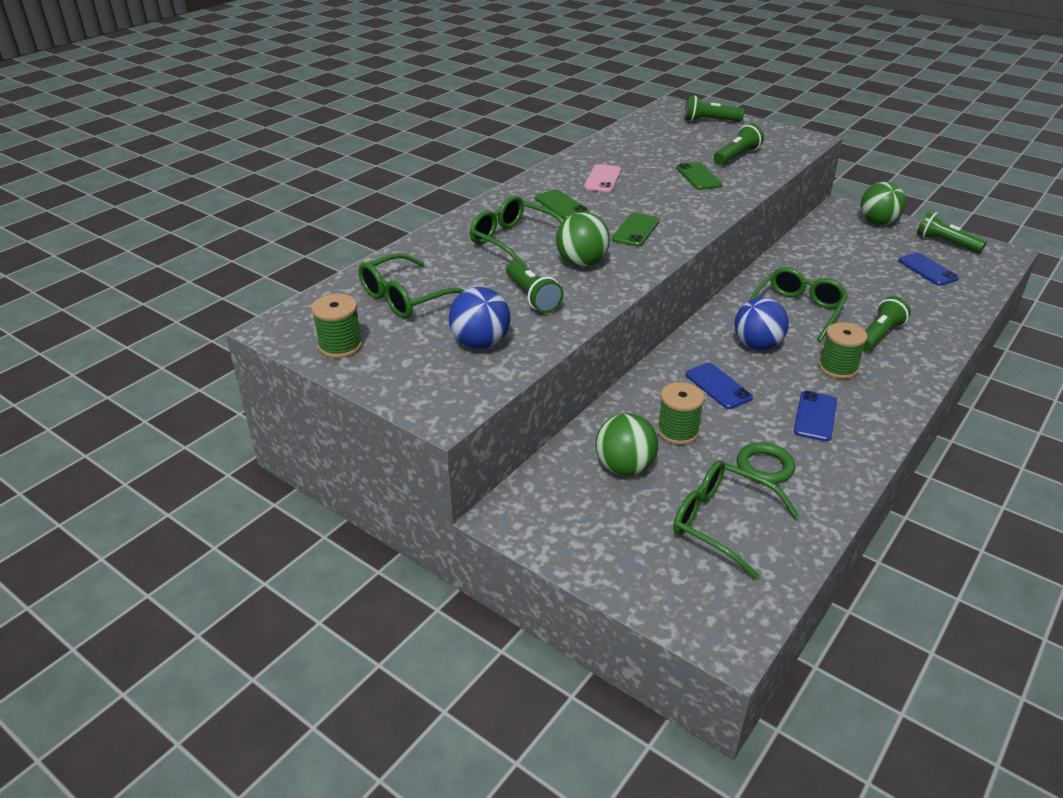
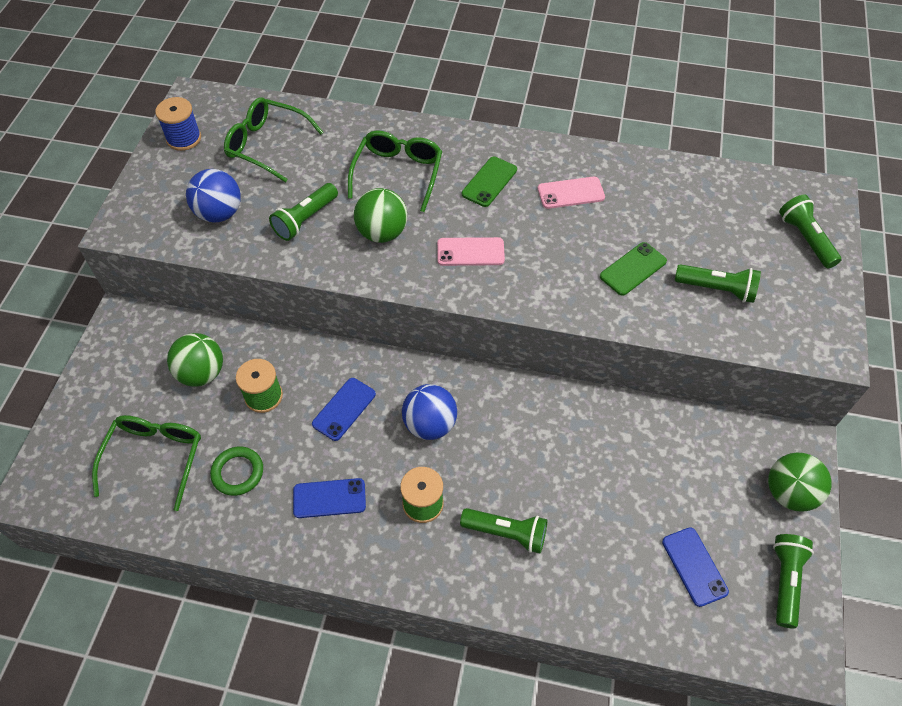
camera: 65 degrees right, 20 degrees up
green spool [311,294,362,358] -> blue spool [155,97,201,151]
green phone [612,213,660,247] -> pink phone [437,237,505,266]
green glasses [750,267,848,342] -> none
blue phone [898,253,959,286] -> blue phone turned 60 degrees counterclockwise [662,527,729,607]

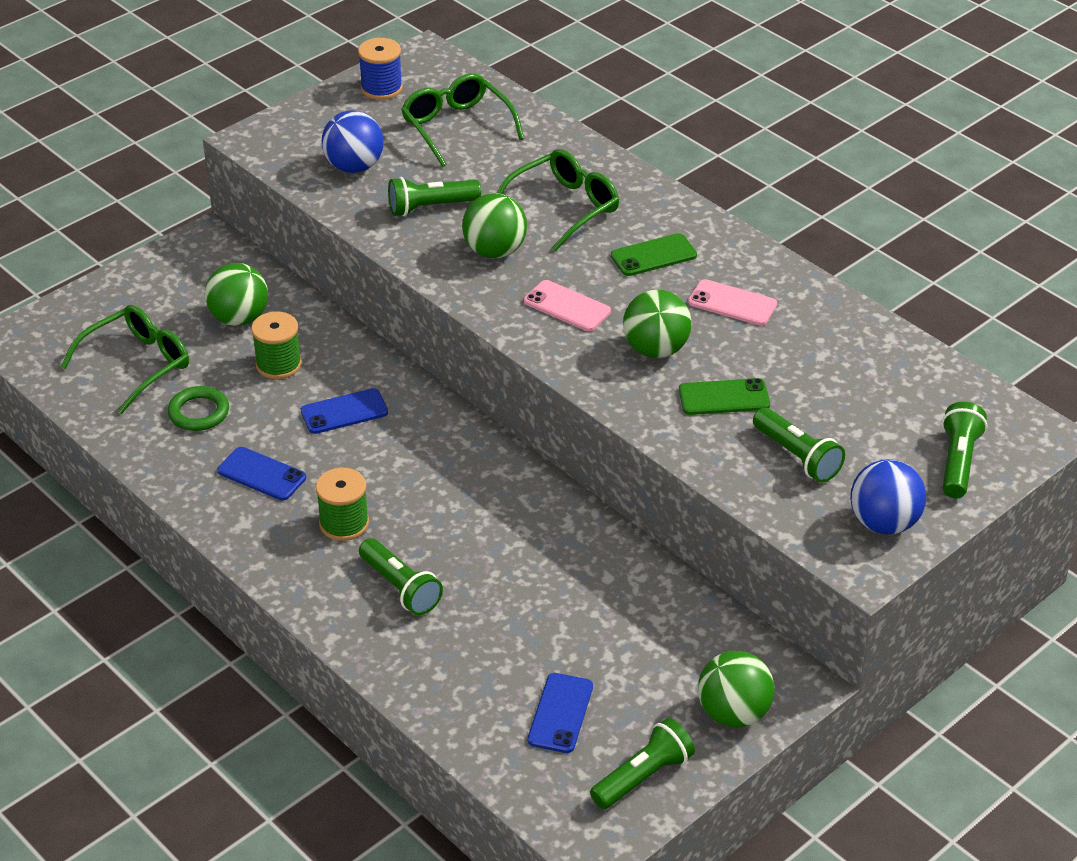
camera: 35 degrees right, 15 degrees down
blue ball [402,384,457,440] -> blue ball moved to [850,459,926,535]
none -> green ball [623,290,692,358]

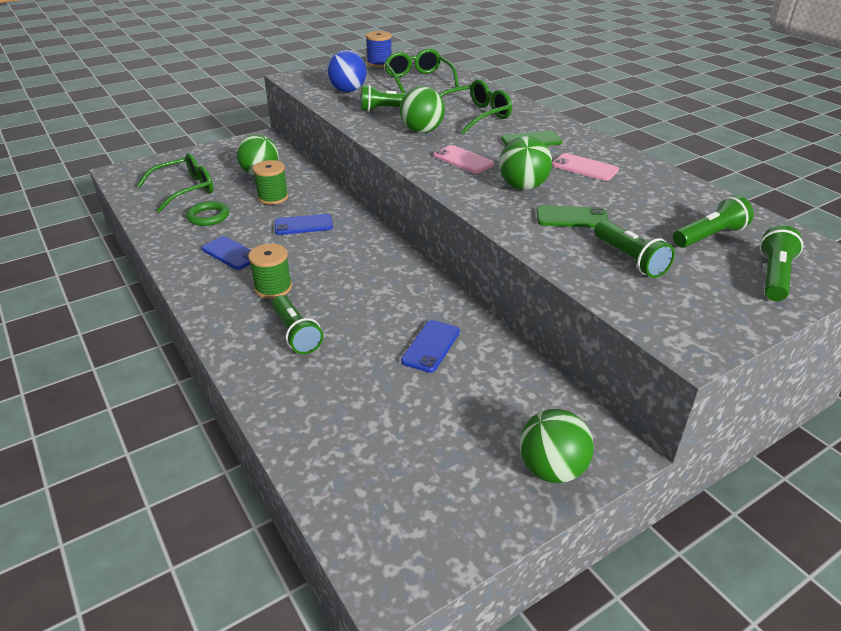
camera: 10 degrees right, 5 degrees down
blue phone [528,673,593,753] -> blue phone moved to [401,320,460,373]
green flashlight [590,718,695,809] -> green flashlight moved to [673,195,754,248]
blue ball [850,459,926,535] -> none

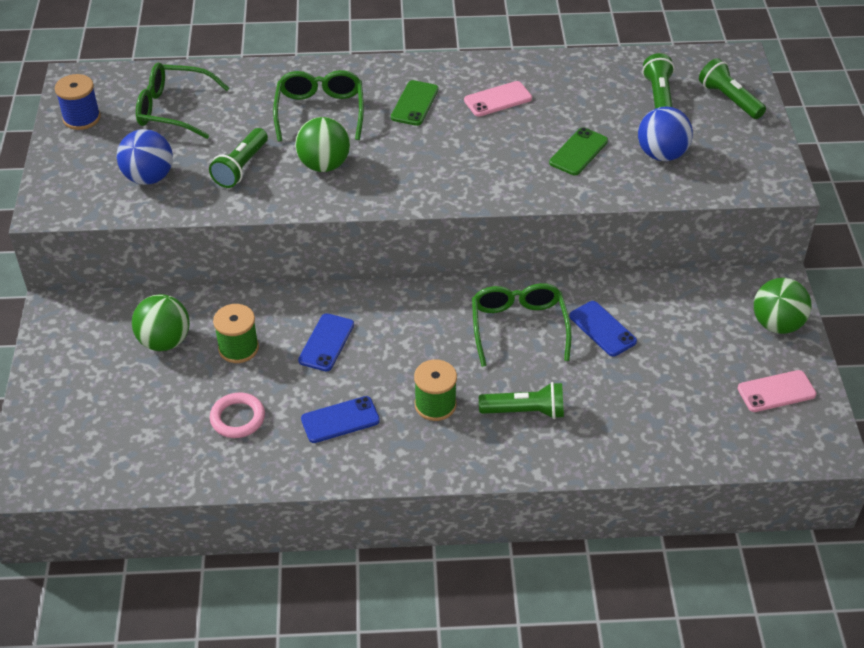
camera: 60 degrees left, 10 degrees up
green glasses [137,153,213,213] -> green glasses moved to [472,283,572,367]
green ring [186,201,229,226] -> pink ring [210,393,265,438]
pink phone [433,145,494,174] -> pink phone moved to [737,370,816,412]
green ball [499,136,552,190] -> none
green flashlight [594,220,675,278] -> blue ball [638,106,693,161]

